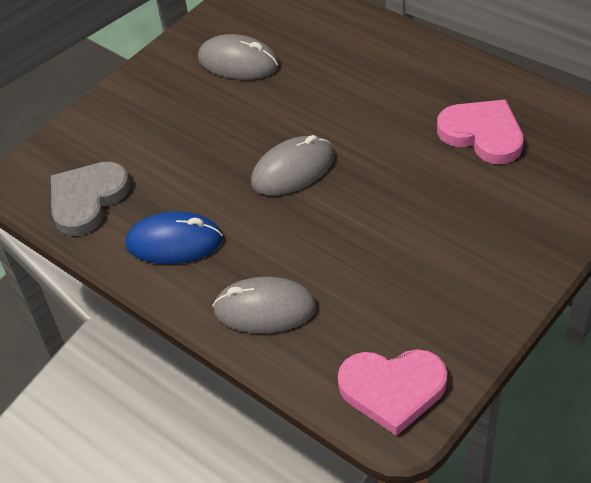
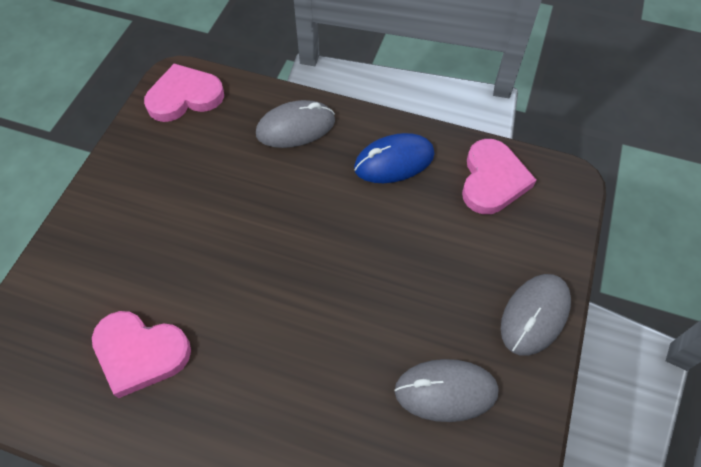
camera: 155 degrees right, 10 degrees up
grey heart [51,162,130,236] -> pink heart [462,139,536,214]
grey mouse [251,135,334,195] -> grey mouse moved to [501,274,571,356]

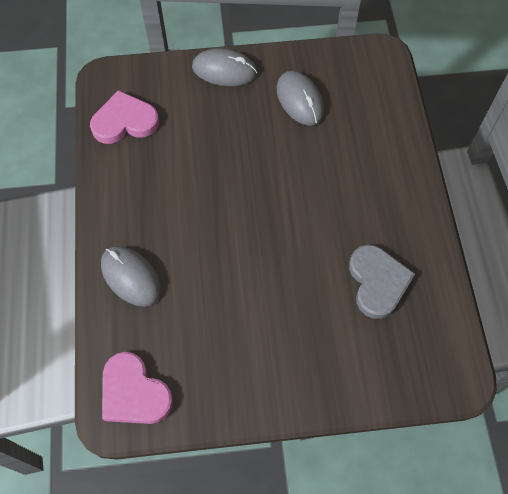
camera: 115 degrees left, 5 degrees up
pink heart [92,311,191,398] -> grey heart [349,245,415,319]
blue mouse [354,133,434,183] -> none

